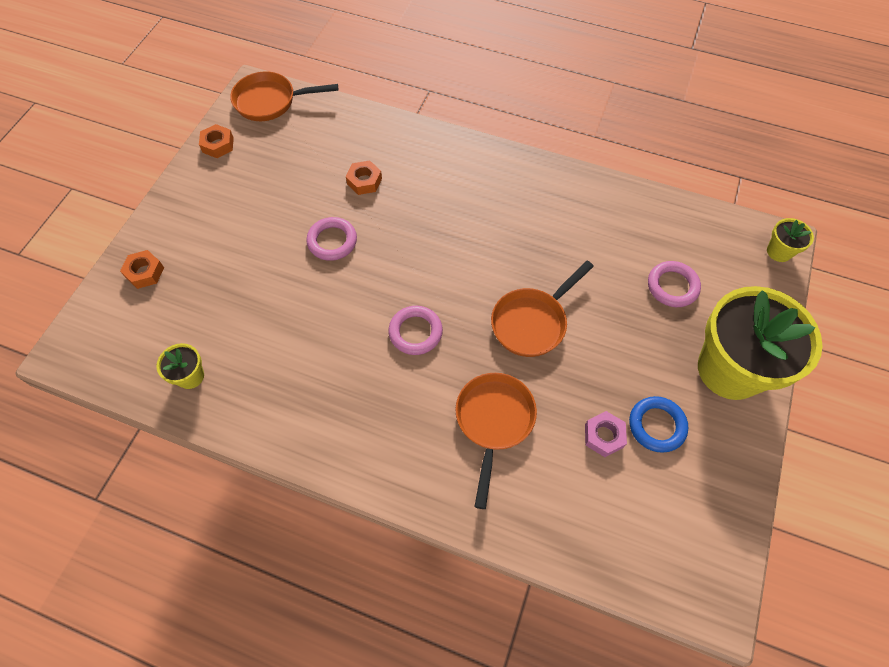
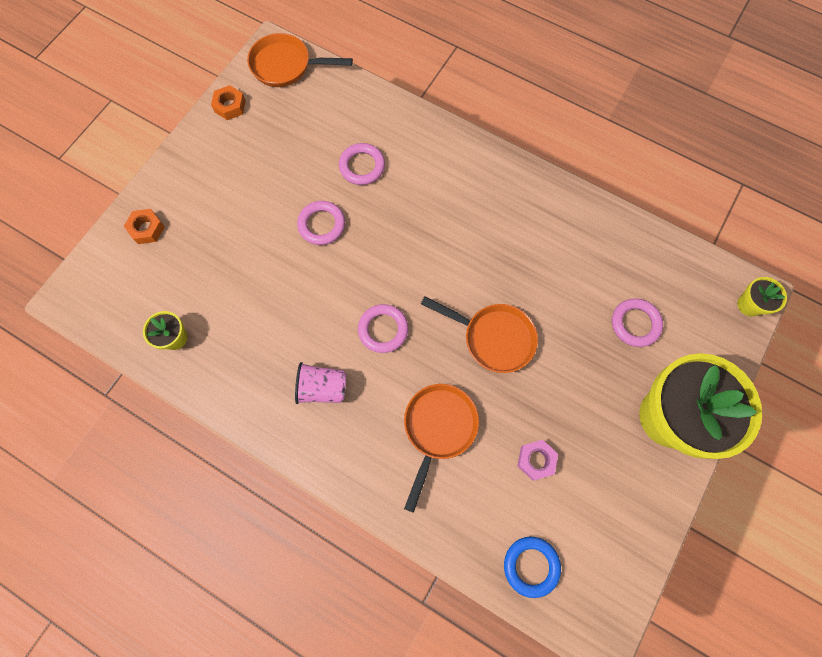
camera: 10 degrees right, 10 degrees up
orange nut [346,161,382,195] -> pink ring [339,143,385,185]
orange pan [491,261,594,357] -> orange pan turned 120 degrees counterclockwise [421,296,538,373]
blue ring [629,396,688,453] -> blue ring moved to [504,537,561,598]
none -> pink cup [295,362,347,404]

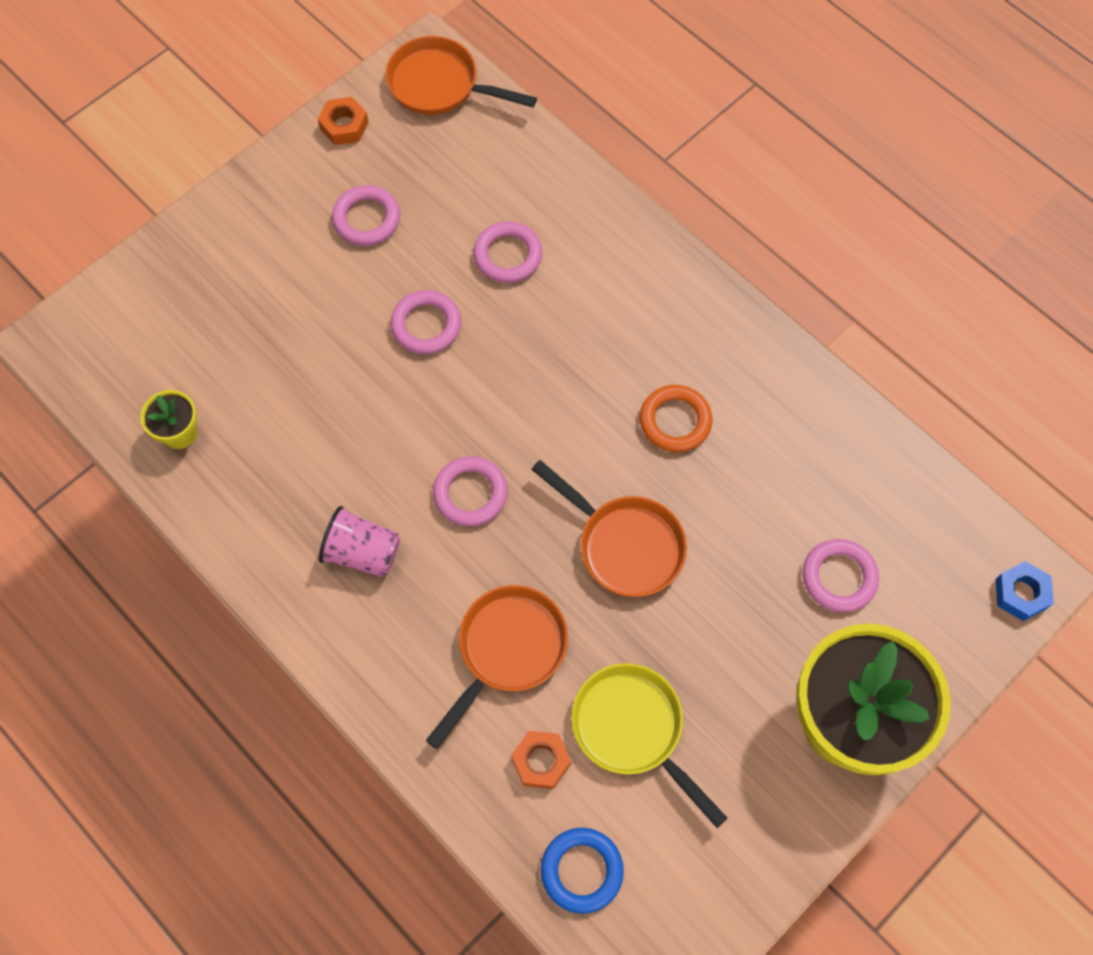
camera: 15 degrees right, 5 degrees down
orange nut [124,209,165,244] -> orange nut moved to [511,731,571,789]
pink nut [517,440,558,481] -> yellow pan [571,663,728,828]
yellow flower pot [737,277,787,317] -> blue nut [996,561,1054,621]
none -> pink ring [332,185,400,246]
none -> orange ring [640,385,713,452]

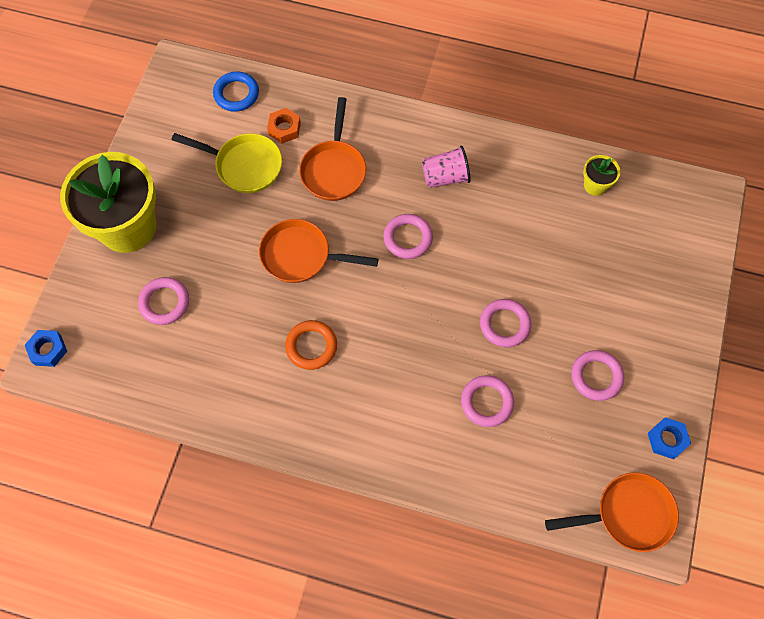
camera: 150 degrees right, 0 degrees up
orange nut [317,97,369,145] -> blue nut [648,417,691,459]

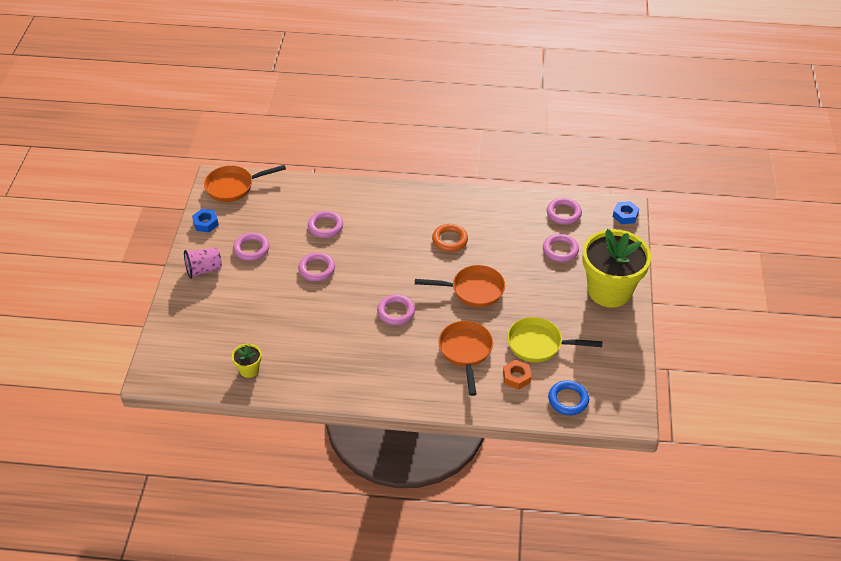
camera: 170 degrees right, 20 degrees down
pink cup [422,145,471,188] -> pink cup moved to [184,247,222,279]
none -> pink ring [547,198,582,225]

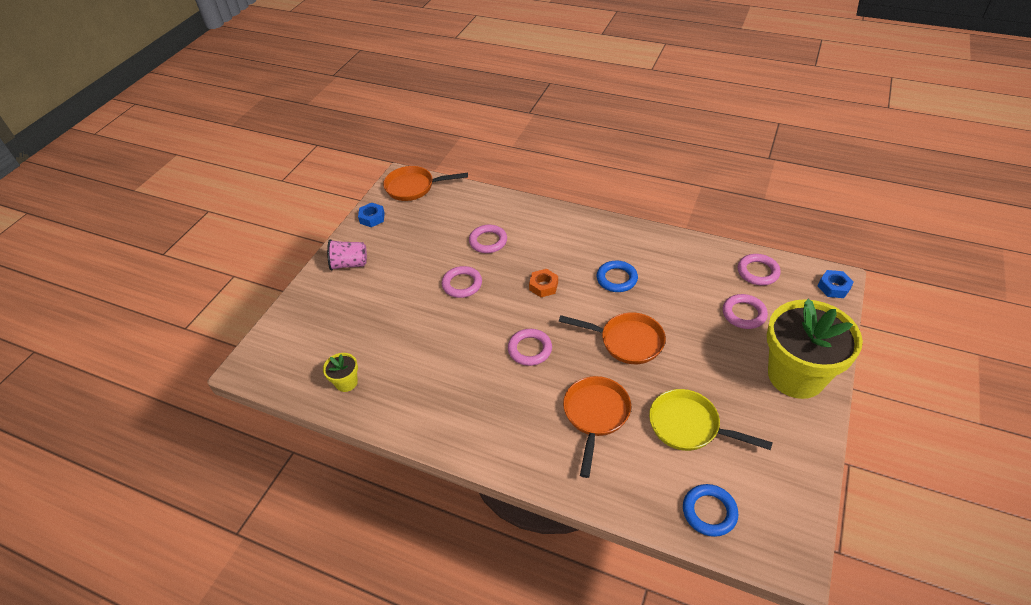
camera: 20 degrees right, 0 degrees up
pink ring [233,233,269,261] -> none
orange ring [432,224,468,252] -> blue ring [597,260,638,292]
orange nut [503,360,531,390] -> orange nut moved to [529,269,558,297]

